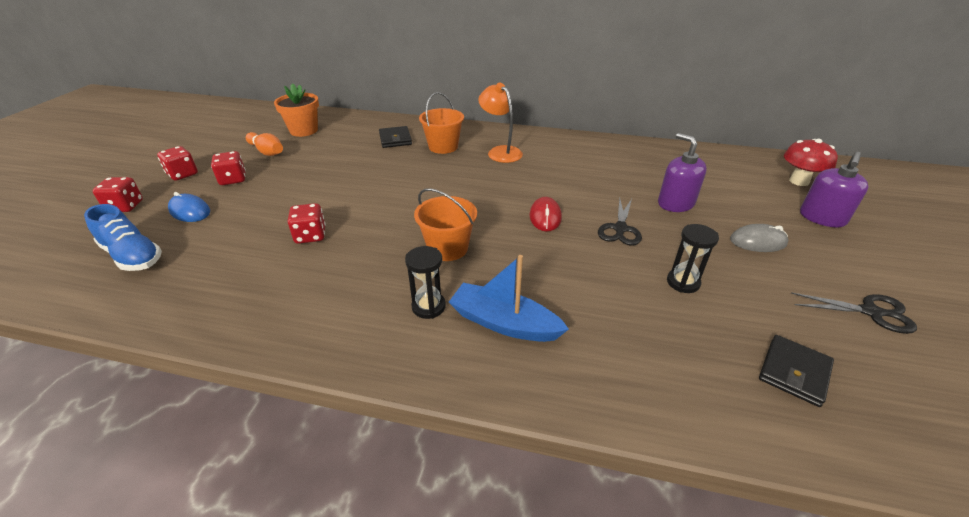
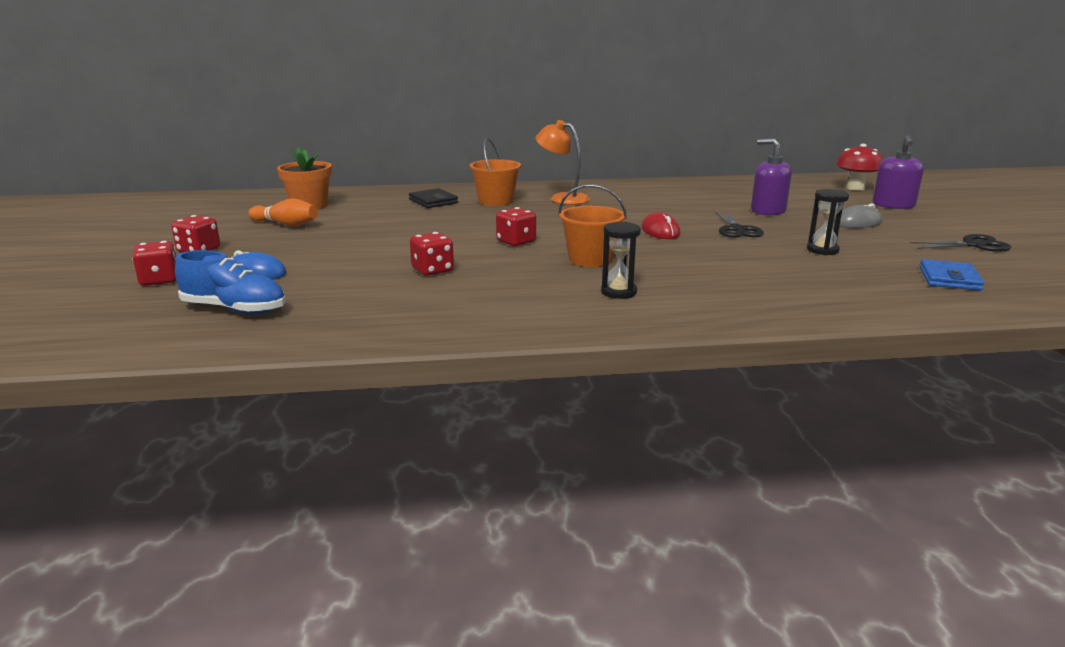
camera: 20 degrees left, 15 degrees down
red dice [211,151,246,185] -> red dice moved to [496,207,536,246]
blue boat [449,255,569,342] -> none
black wallet [759,335,834,407] -> blue wallet [920,259,985,290]

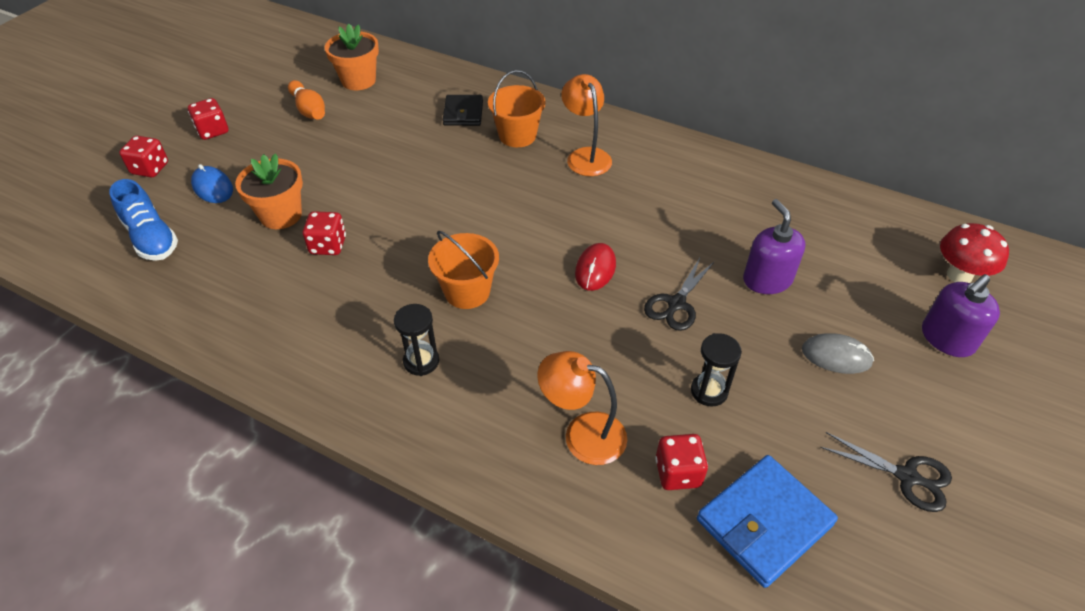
camera: 35 degrees right, 25 degrees up
red dice [496,207,536,246] -> red dice moved to [655,434,708,490]
blue wallet [920,259,985,290] -> blue wallet [697,455,838,588], size x1.55
none -> orange flower pot [235,153,303,229]
none -> orange lamp [537,351,627,465]

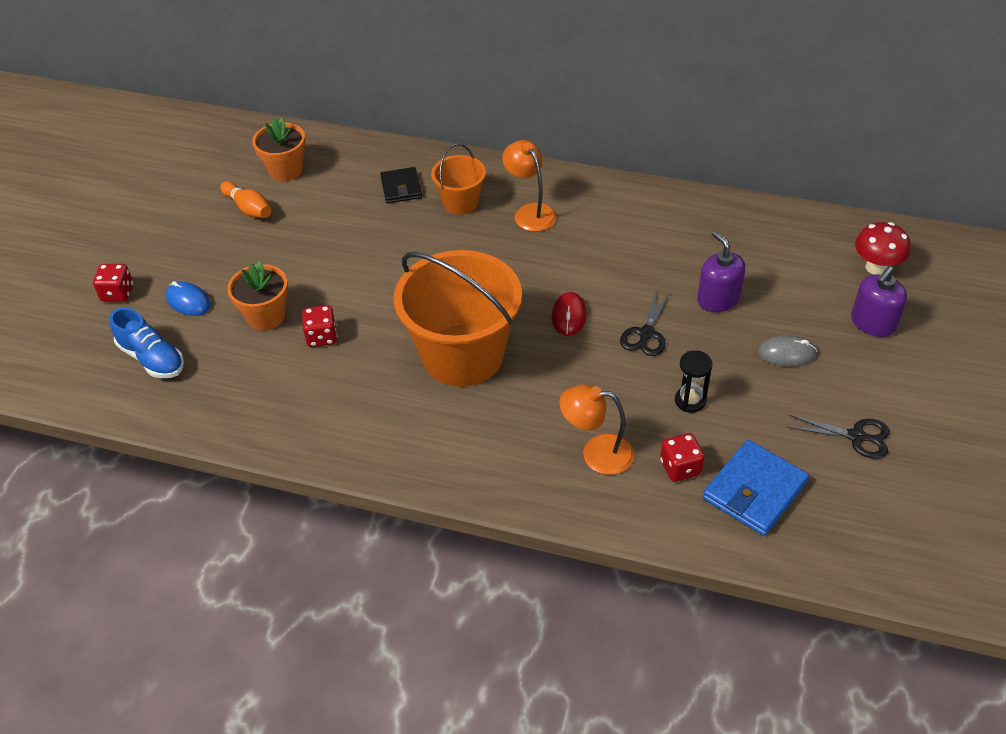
camera: 10 degrees left, 0 degrees up
red dice [188,98,228,140] -> none
black hourglass [394,304,439,376] -> none
orange bucket [428,231,499,309] -> orange bucket [394,250,522,387], size x2.00

